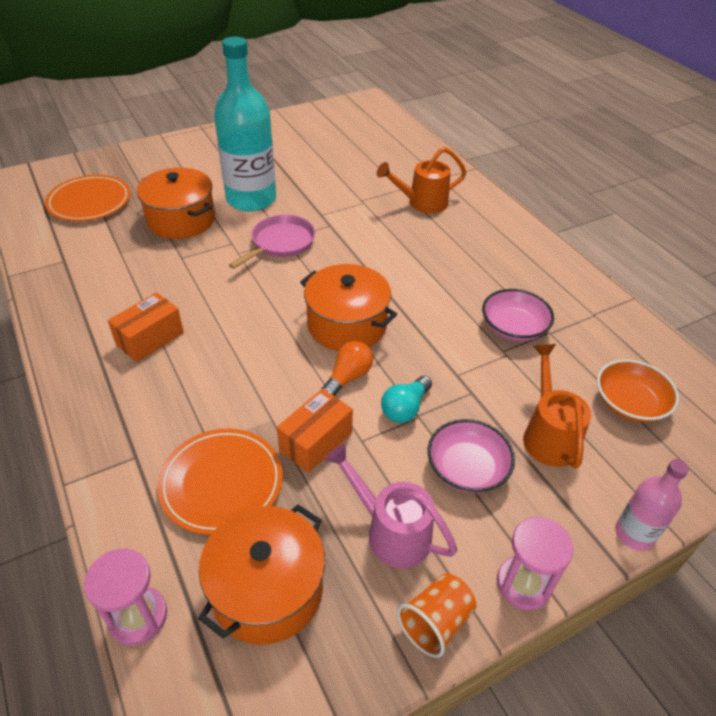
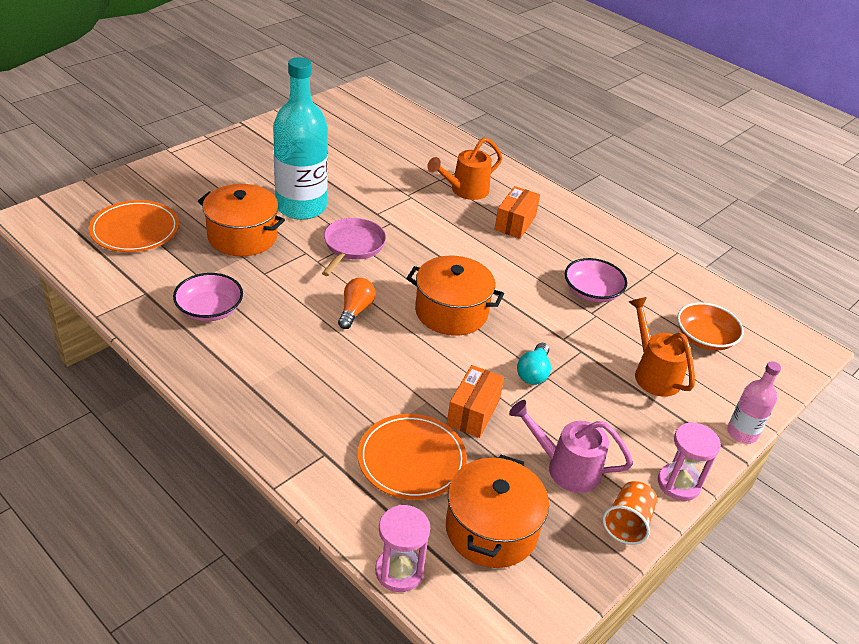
camera: 20 degrees left, 5 degrees down
orange box [108,292,184,362] -> orange box moved to [494,186,540,239]
orange light bulb [321,341,373,396] -> orange light bulb moved to [338,278,376,329]
pink bowl [428,419,515,493] -> pink bowl moved to [173,273,243,321]

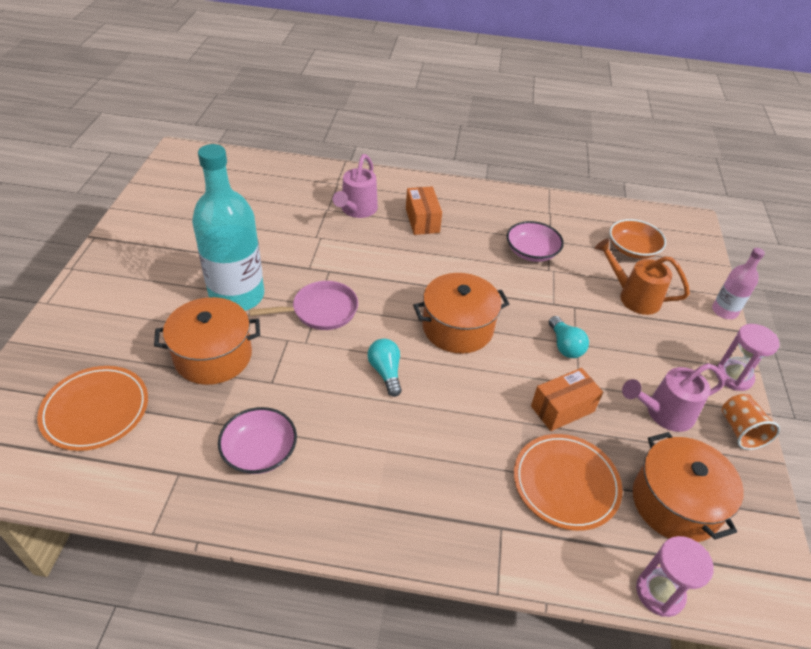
camera: 35 degrees left, 5 degrees up
pink pan [322,218,386,276] -> pink pan turned 90 degrees clockwise [249,281,358,330]
orange light bulb [338,278,376,329] -> turquoise light bulb [368,339,402,397]
orange watering can [427,137,502,200] -> pink watering can [333,154,378,218]
orange box [447,365,504,438] -> orange box turned 75 degrees clockwise [531,368,603,431]

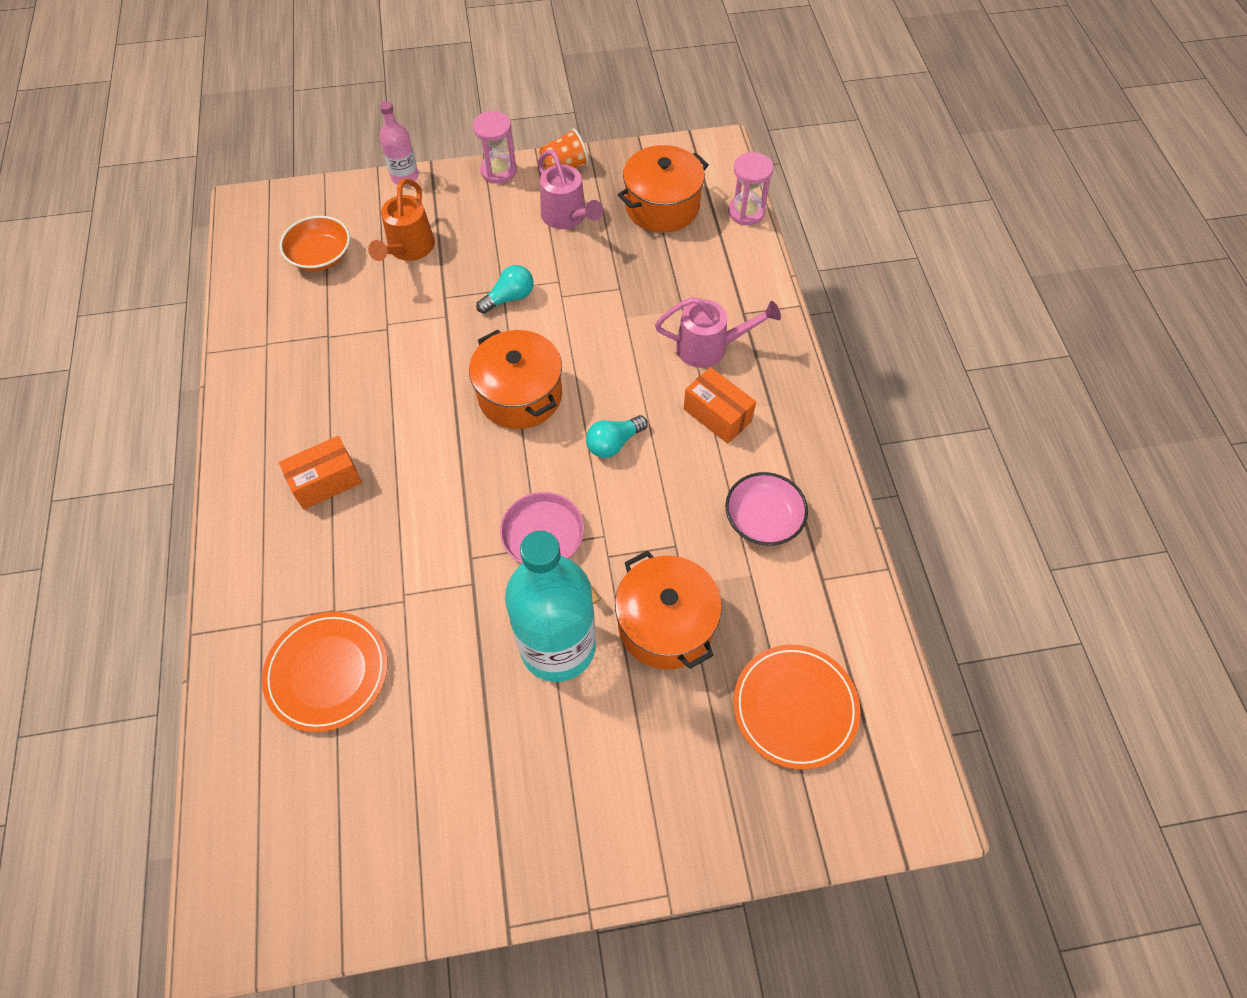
camera: 105 degrees left, 15 degrees up
pink watering can [333,154,378,218] -> pink watering can moved to [655,297,781,368]
pink bowl [507,221,564,262] -> none
orange plate [514,434,622,531] -> orange plate moved to [262,612,388,732]
orange box [531,368,603,431] -> orange box moved to [684,367,756,444]

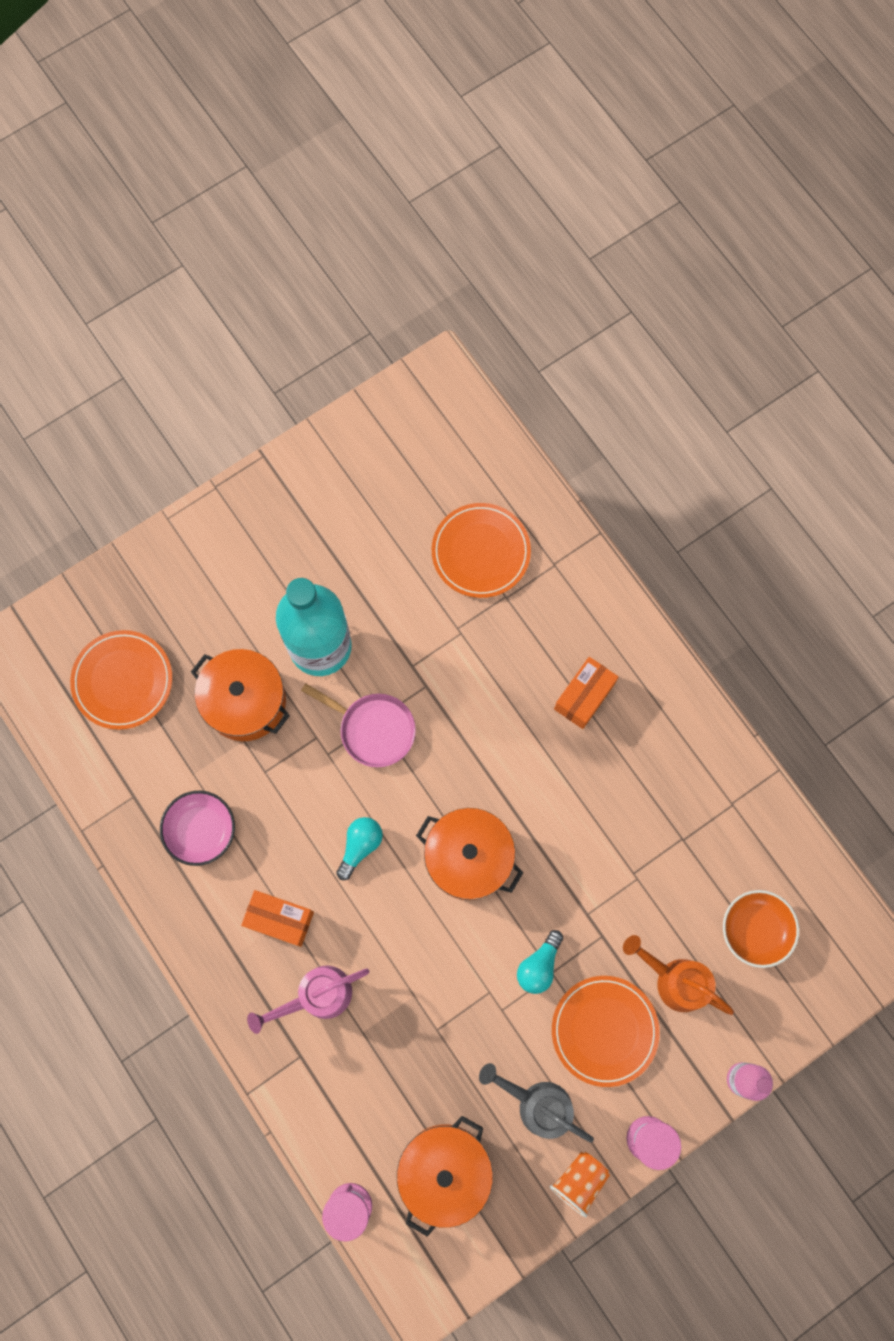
camera: 155 degrees right, 15 degrees up
orange watering can [368,178,435,261] -> orange watering can turned 45 degrees counterclockwise [623,935,734,1015]
pink watering can [538,150,603,229] -> grey watering can [479,1063,594,1142]
none -> orange plate [552,976,660,1087]

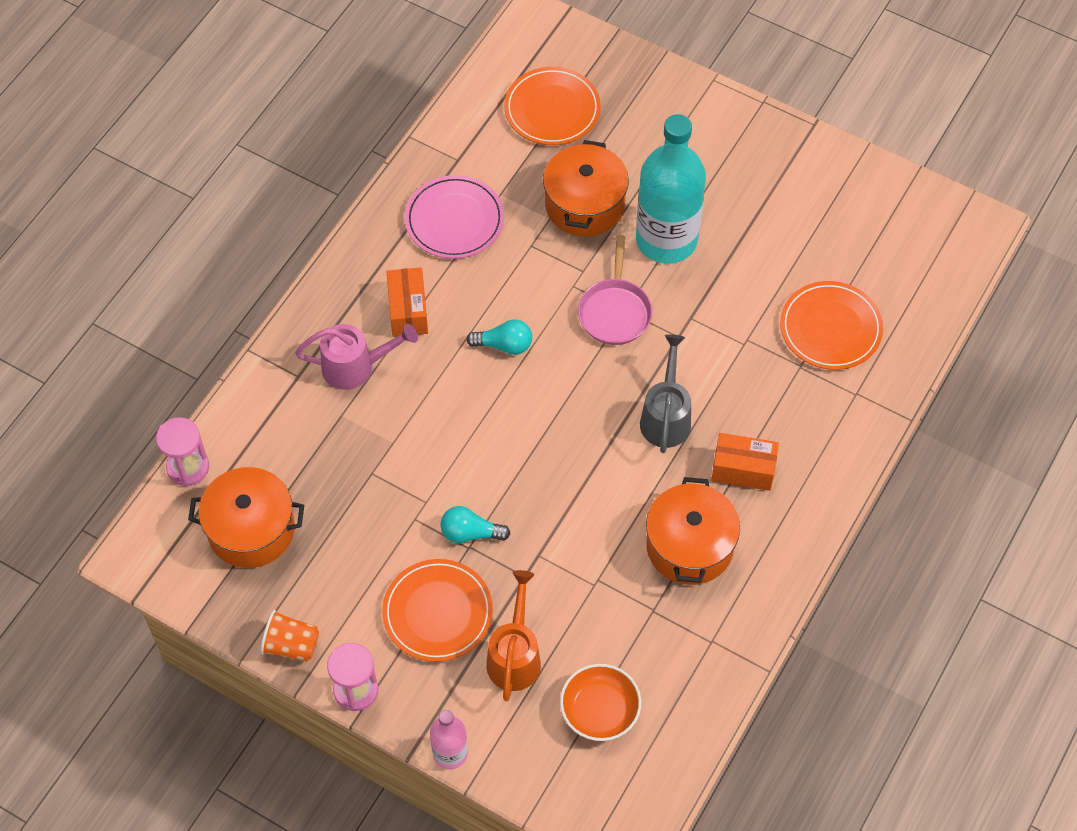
camera: 65 degrees right, 15 degrees down
pink bowl [160,791,235,866] -> pink plate [405,175,504,259]
pink watering can [247,966,369,1034] -> pink watering can turned 135 degrees clockwise [295,324,418,390]
orange pot [416,808,524,900] -> orange pot moved to [646,477,740,585]
grey watering can [479,1063,594,1142] -> grey watering can moved to [640,334,691,453]

